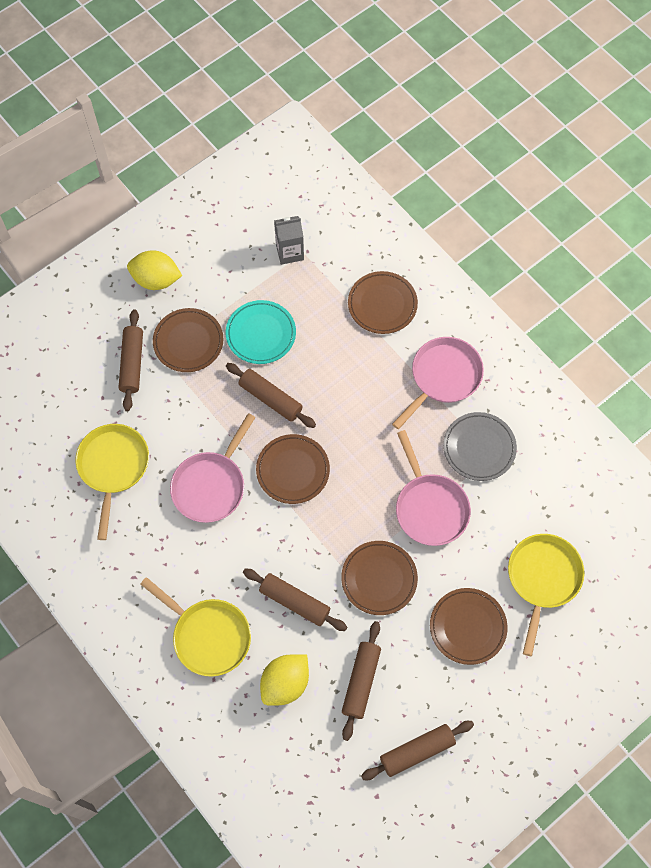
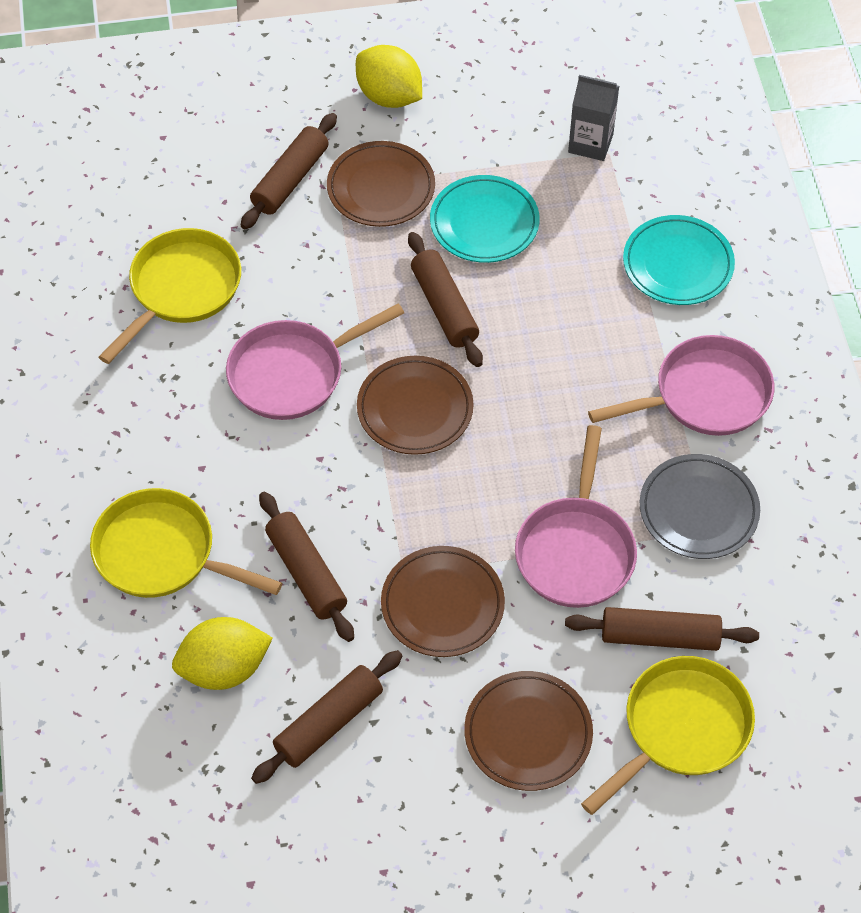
camera: 30 degrees right, 10 degrees down
yellow pan [141,577,251,677] -> yellow pan turned 135 degrees clockwise [90,488,282,598]
brown plate [348,271,418,334] -> turquoise plate [623,215,735,305]
brown rolling pin [361,721,474,780] -> brown rolling pin moved to [565,607,759,651]

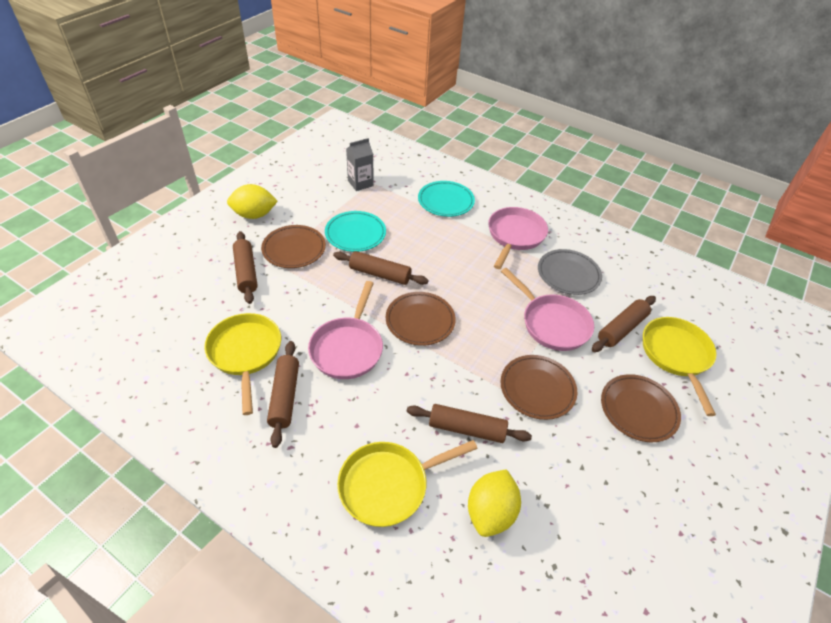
camera: 50 degrees left, 10 degrees down
brown rolling pin [251,650,402,784] -> brown rolling pin moved to [267,341,299,448]

